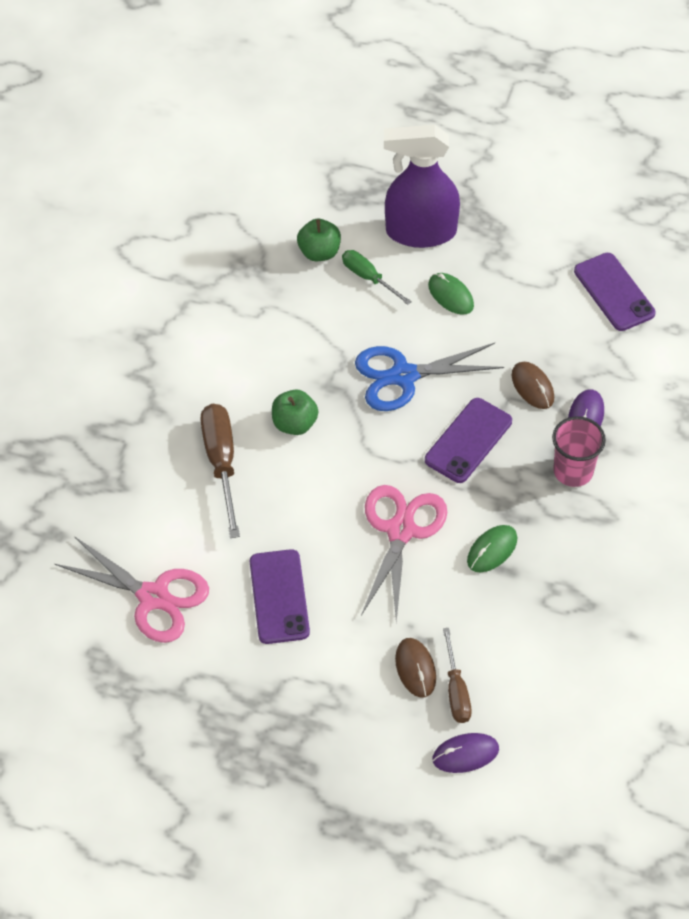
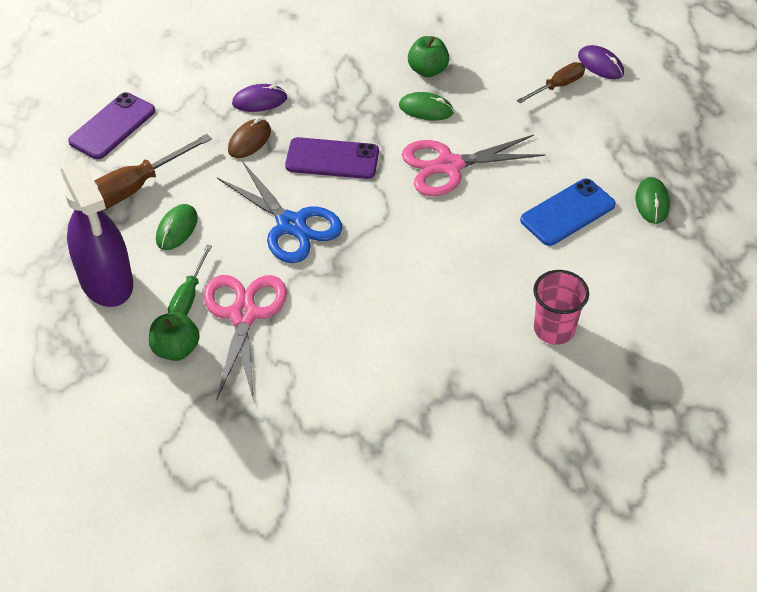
camera: 120 degrees left, 5 degrees down
pink scissors [55,536,209,643] -> pink scissors moved to [204,275,287,402]
brown screwdriver [200,404,240,538] -> brown screwdriver moved to [94,134,212,211]
purple phone [250,549,310,644] -> blue phone [520,178,616,246]
green apple [272,390,318,435] -> green apple moved to [408,36,449,77]
brown mouse [395,638,436,698] -> none
pink cup [552,416,606,487] -> pink cup moved to [533,270,589,345]
none -> green mouse [636,177,670,224]

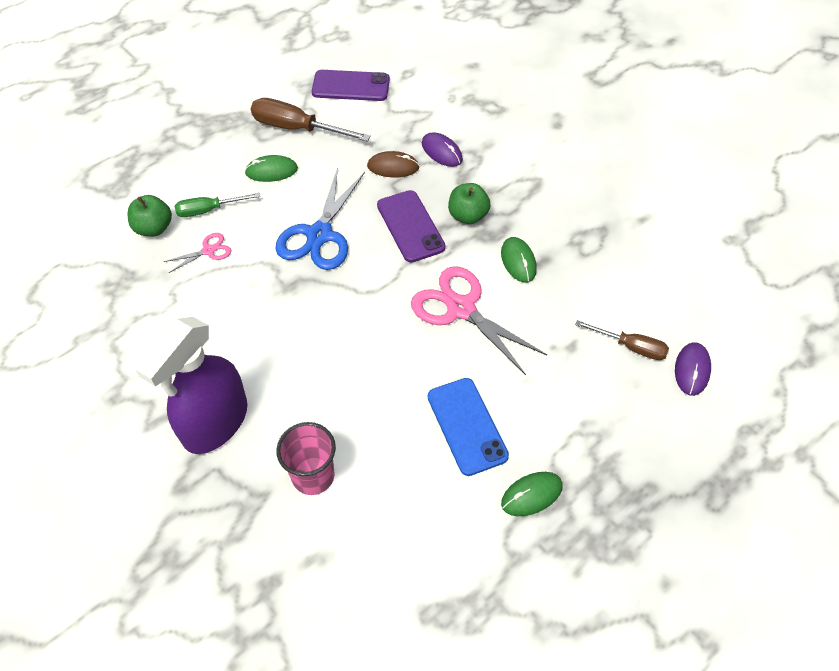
camera: 60 degrees right, 5 degrees up
purple spray bottle [60,158,133,307] -> purple spray bottle moved to [135,317,248,454]
pink scissors [204,275,287,402] -> pink scissors [163,233,231,273], size x0.48
green apple [408,36,449,77] -> green apple moved to [448,183,491,224]
blue phone [520,178,616,246] -> blue phone turned 45 degrees clockwise [428,378,509,476]

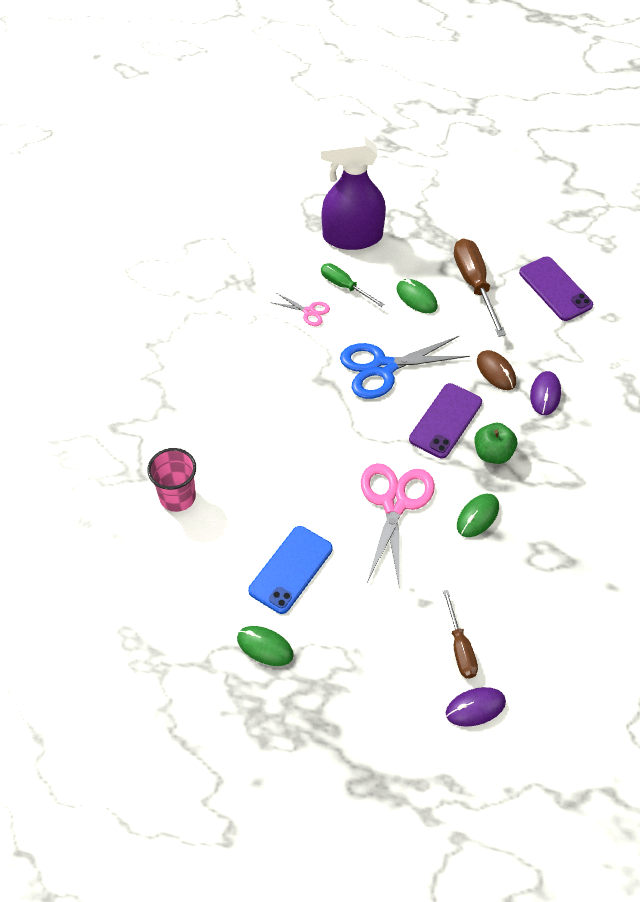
camera: 55 degrees right, 0 degrees up
green apple [128,195,172,236] -> none
purple spray bottle [135,317,248,454] -> purple spray bottle moved to [320,136,386,250]

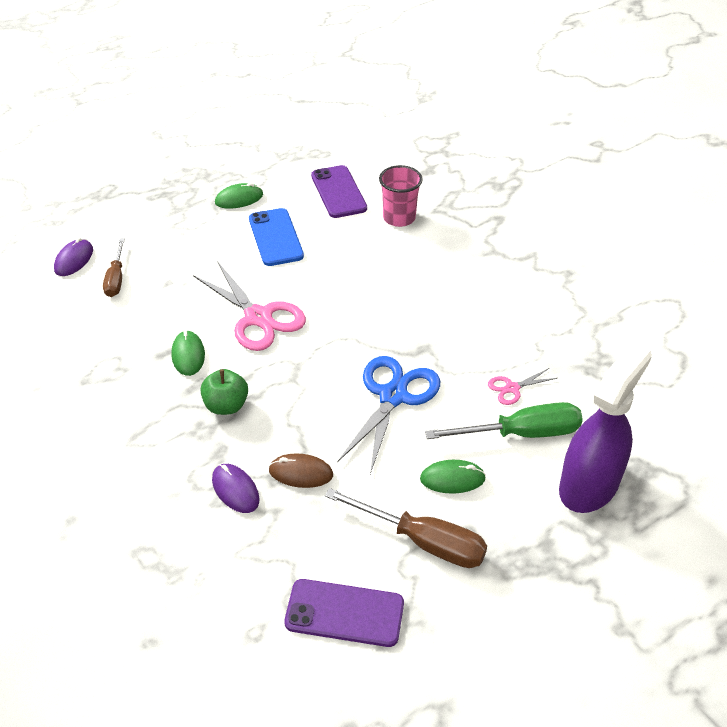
camera: 130 degrees right, 10 degrees down
green screwdriver [321,263,384,307] -> green screwdriver [425,402,583,439], size x1.61
purple phone [409,383,482,458] -> purple phone moved to [311,165,367,218]
brown screwdriver [443,590,478,678] -> brown screwdriver turned 120 degrees counterclockwise [103,238,125,297]

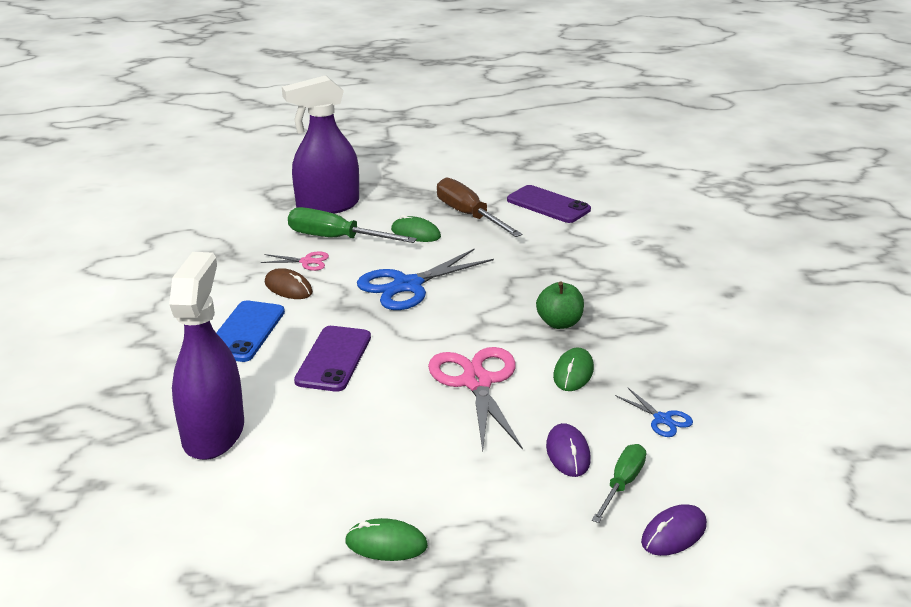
camera: 150 degrees left, 15 degrees down
brown screwdriver [103,238,125,297] -> green screwdriver [592,444,646,523]
purple mouse [212,464,260,513] -> purple mouse moved to [546,423,591,477]
blue phone [249,208,304,266] -> blue phone moved to [216,301,285,362]
brown mouse [269,453,333,488] -> brown mouse moved to [265,268,313,299]
purple phone [311,165,367,218] -> purple phone moved to [294,326,371,392]
pink cup [379,165,423,227] -> purple spray bottle [169,252,244,460]
none -> blue scissors [615,388,693,437]

